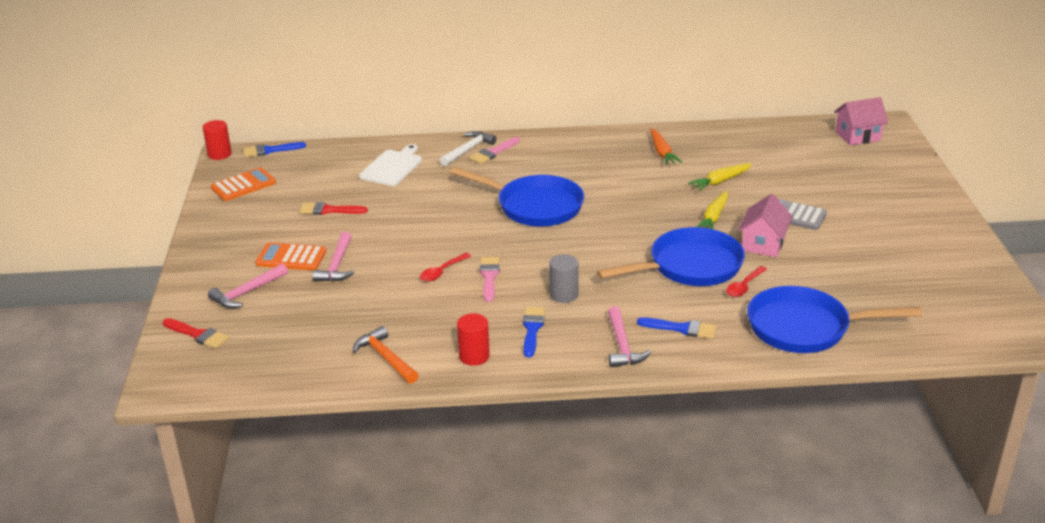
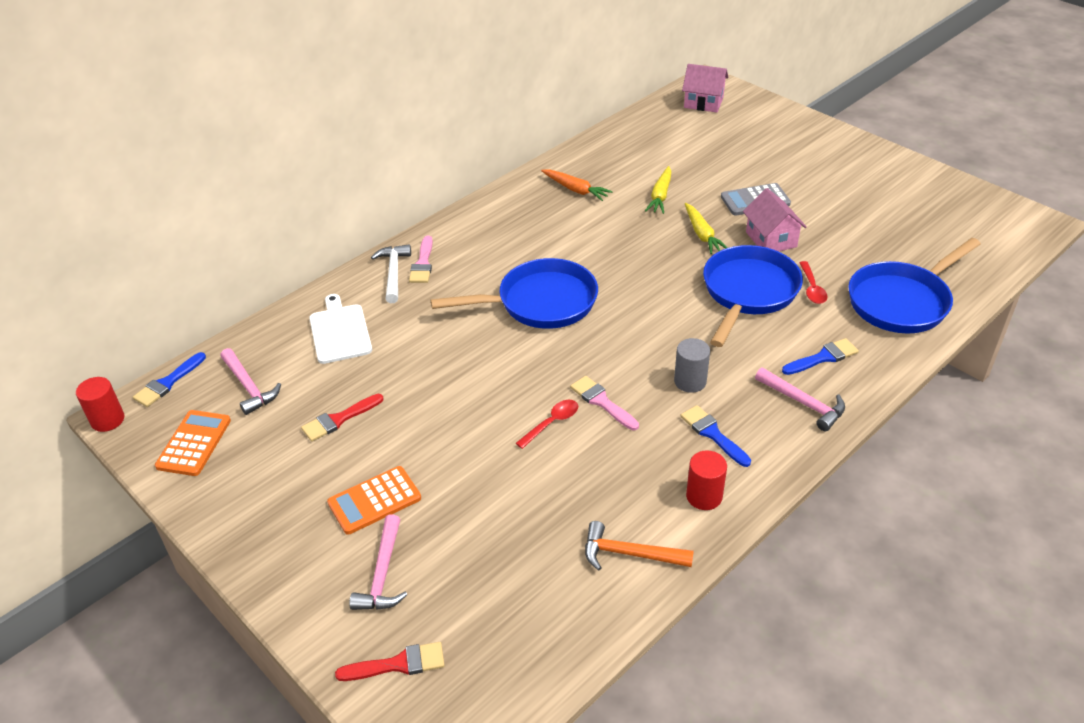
camera: 40 degrees left, 10 degrees up
pink hammer [313,232,354,282] -> pink hammer moved to [220,348,281,415]
red spoon [420,253,471,282] -> red spoon turned 135 degrees counterclockwise [516,400,578,449]
pink house [834,97,888,146] -> pink house turned 75 degrees clockwise [682,64,729,112]

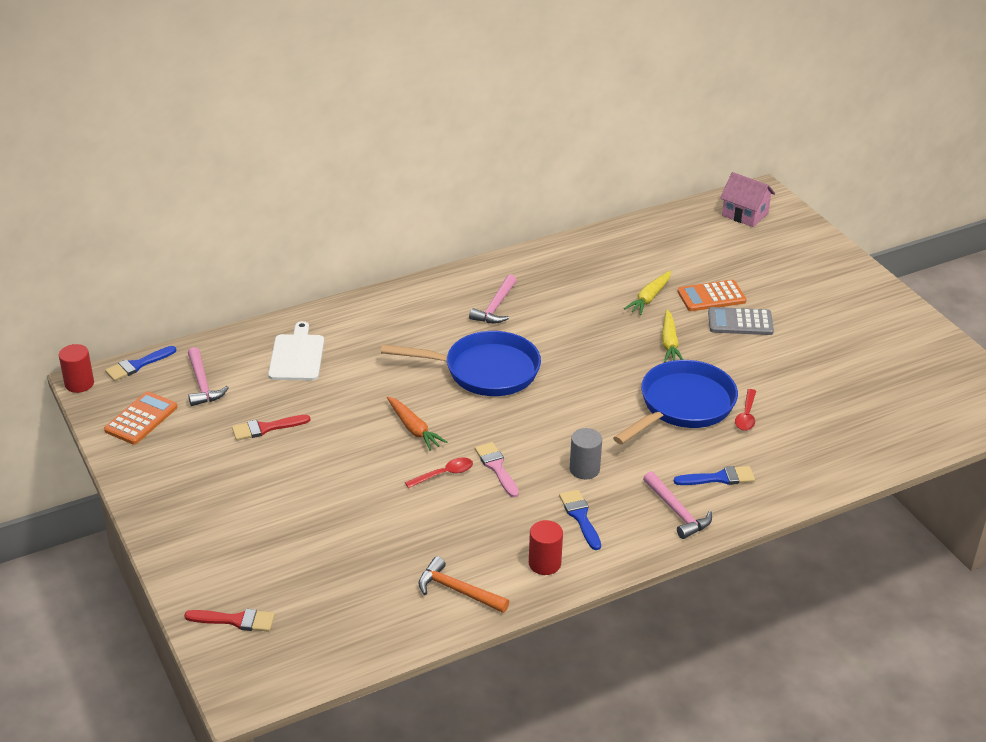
camera: 15 degrees right, 5 degrees down
orange calculator [327,466,421,535] -> orange calculator moved to [677,280,747,311]
pink hammer [349,514,408,610] -> pink hammer moved to [469,274,517,323]
white hammer [371,244,411,303] -> none
pink brush [409,236,433,283] -> none
orange carrot [541,169,613,201] -> orange carrot moved to [387,396,447,451]
pink house [743,188,807,252] -> none
blue pan [848,238,981,333] -> none

